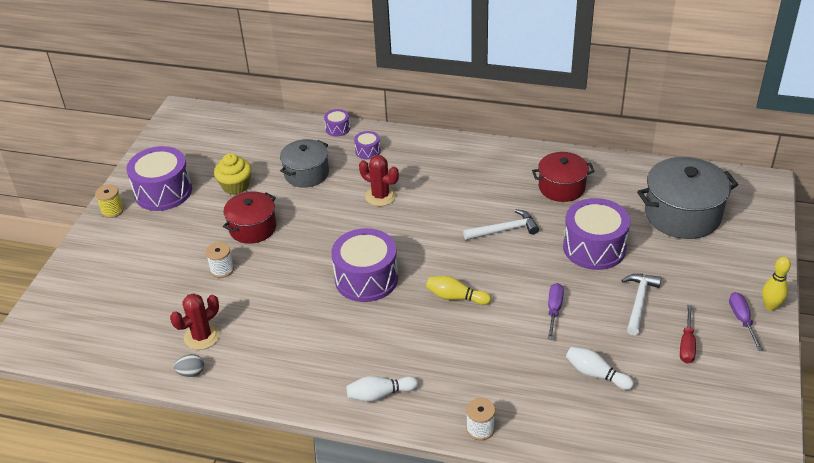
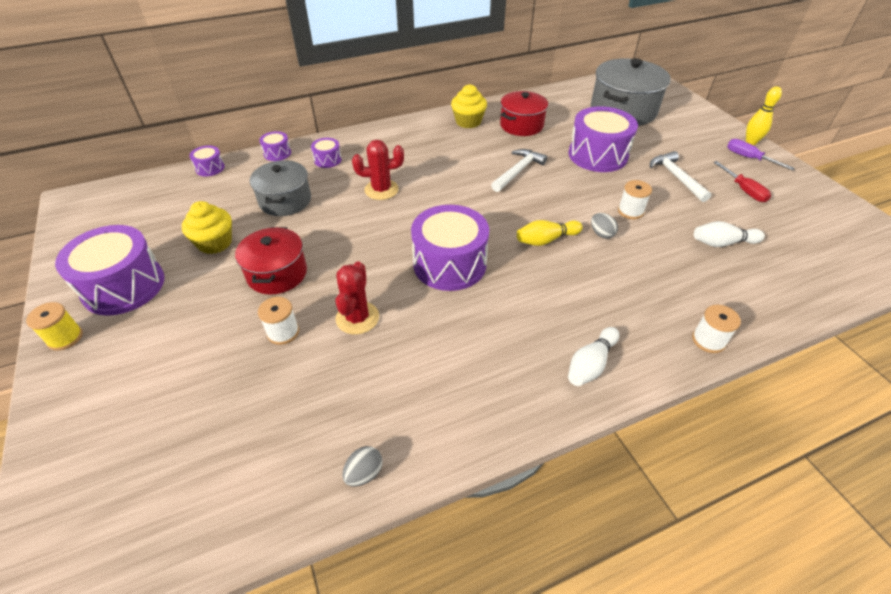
camera: 40 degrees left, 5 degrees up
red cactus [170,293,220,350] -> red cactus moved to [335,261,379,334]
purple screwdriver [548,283,564,340] -> white spool [618,180,652,219]
none -> purple drum [189,145,225,176]
none -> yellow cupcake [451,84,487,128]
none -> grey egg [591,213,618,239]

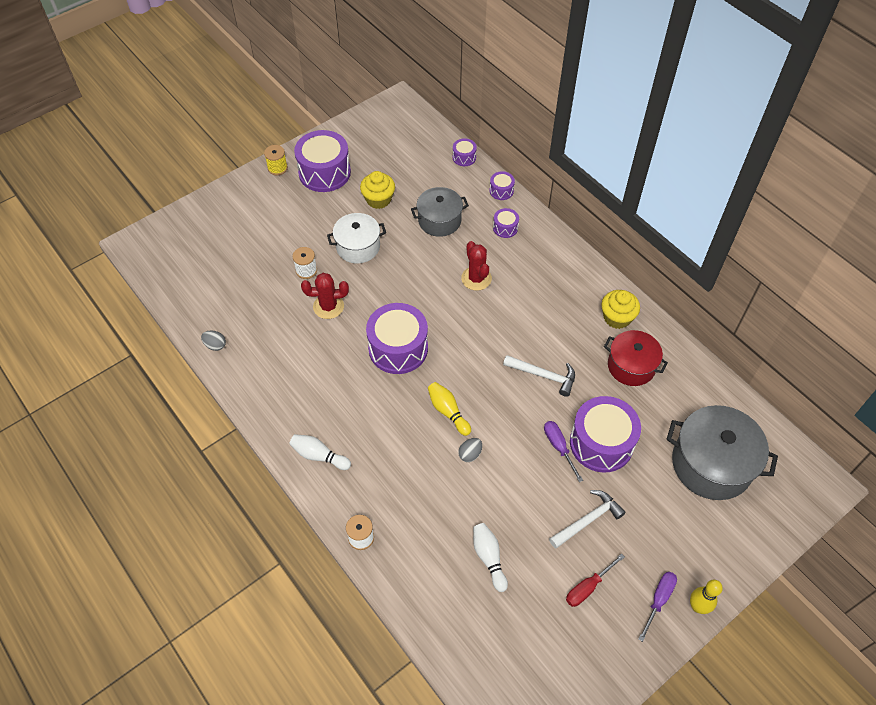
camera: 75 degrees right, 10 degrees up
red pot [235,227,307,295] -> white pot [327,213,386,264]
white spool [618,180,652,219] -> none
none -> purple screwdriver [544,421,583,482]

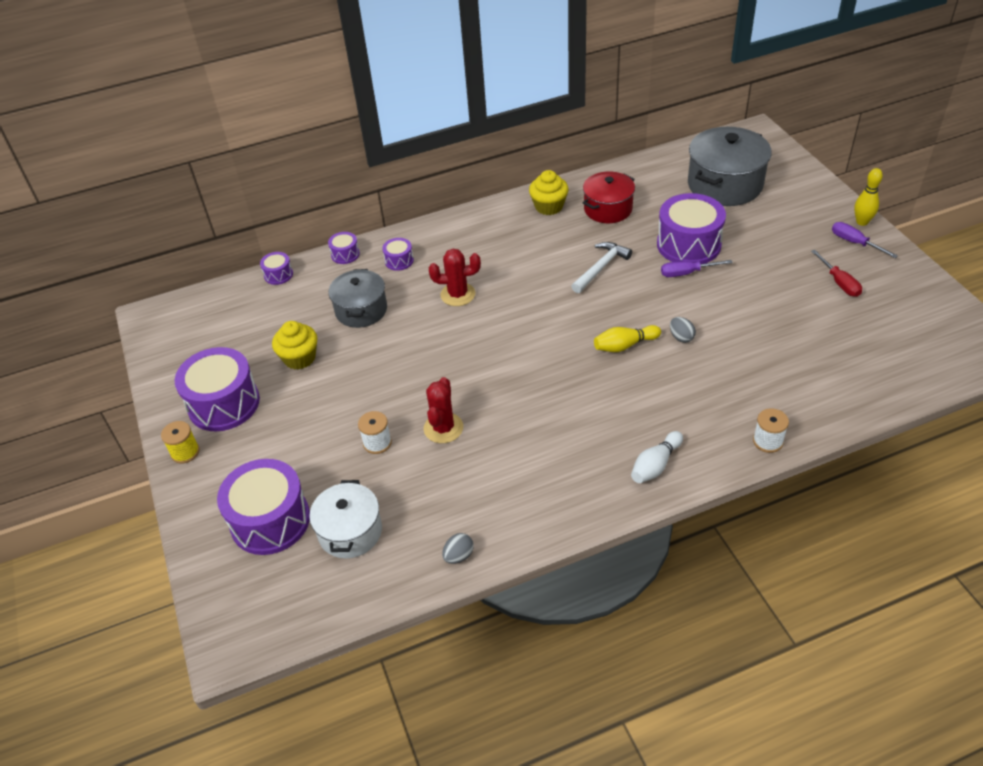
camera: 70 degrees left, 10 degrees down
white pot [327,213,386,264] -> white pot moved to [309,480,382,559]
purple drum [366,303,428,374] -> purple drum moved to [217,459,310,555]
white bowling pin [473,523,508,592] -> none
white hammer [549,490,626,549] -> none

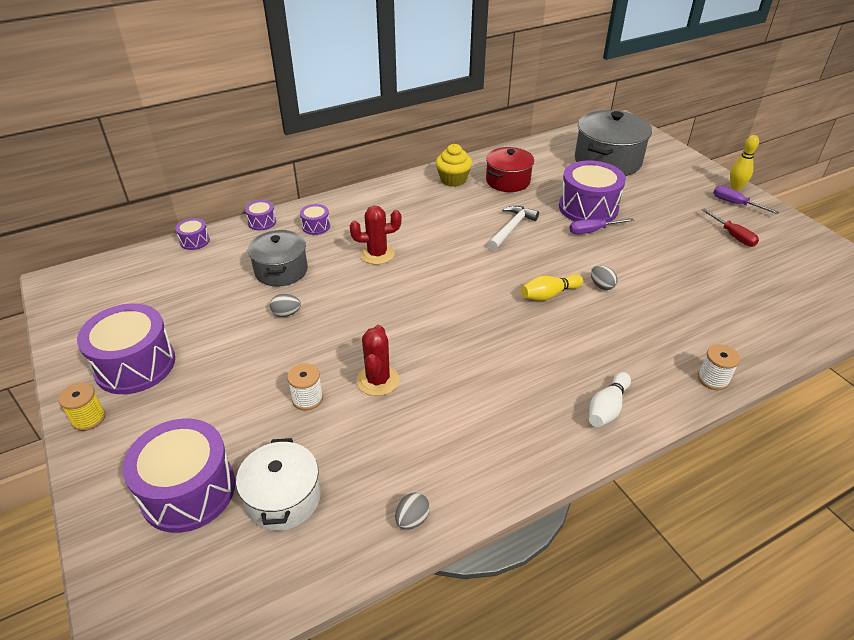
camera: 10 degrees left, 5 degrees down
yellow cupcake [272,321,317,370] -> none
none -> grey egg [270,294,301,317]

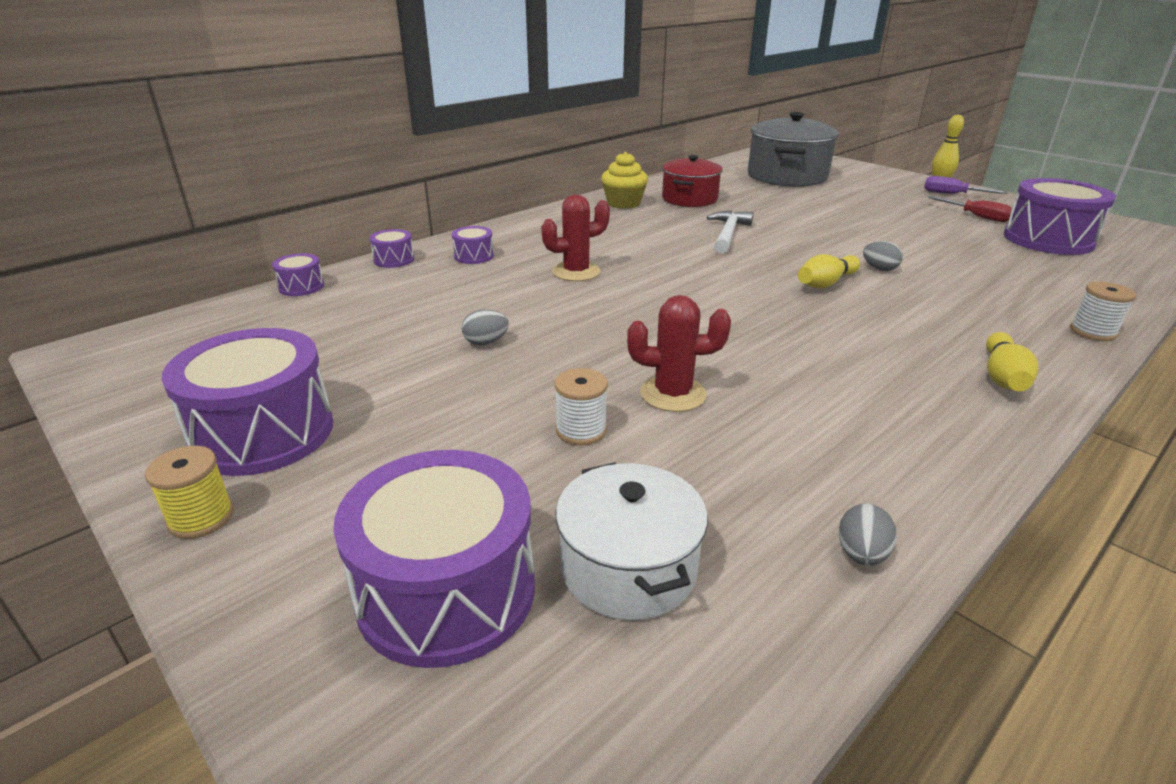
camera: 15 degrees left, 10 degrees down
grey pot [248,230,308,286] -> none
red cactus [357,325,399,396] -> red cactus turned 75 degrees counterclockwise [627,295,731,412]
purple drum [559,161,626,222] -> purple drum moved to [1004,178,1116,255]
purple screwdriver [569,218,634,234] -> none
white bowling pin [589,372,631,427] -> yellow bowling pin [986,332,1039,391]

